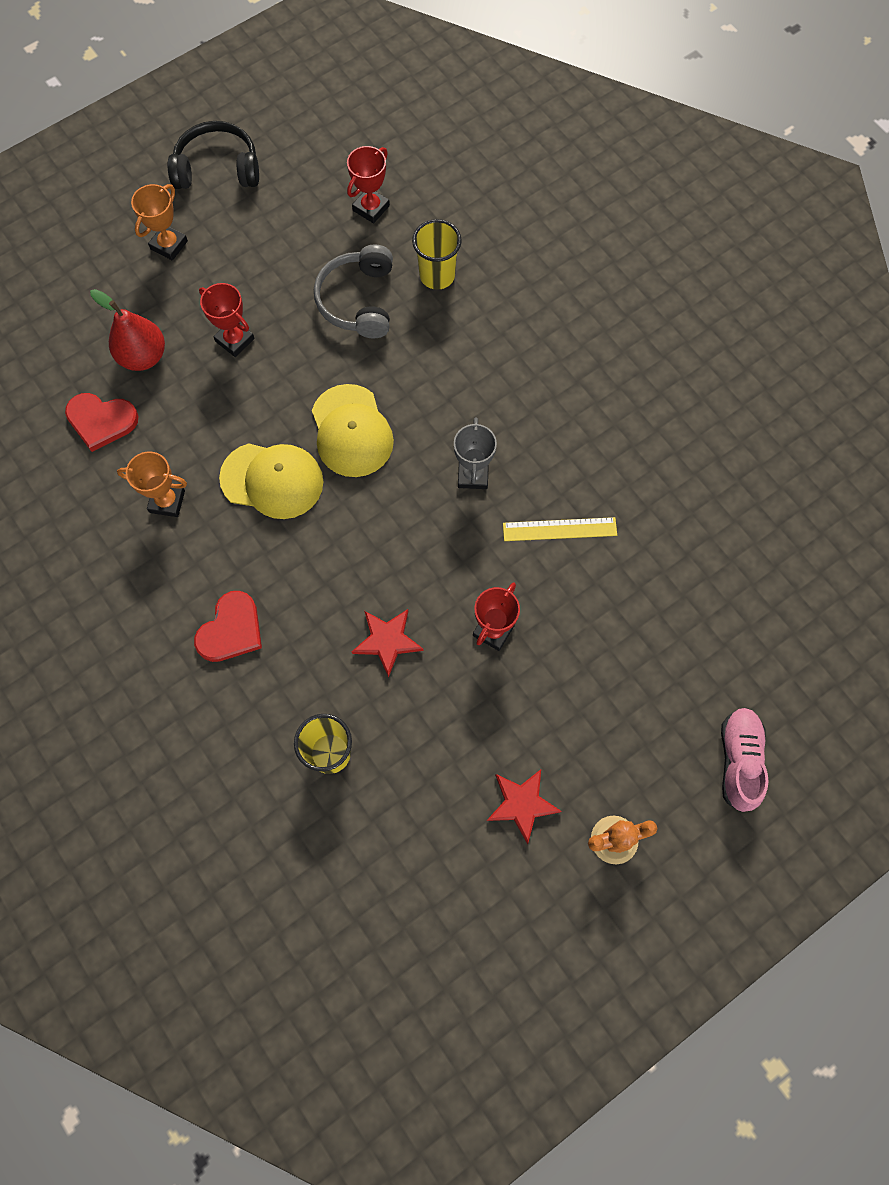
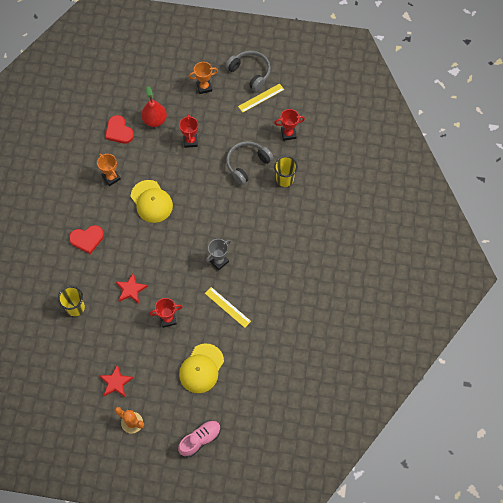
camera: 45 degrees right, 5 degrees down
black headphones [168,121,259,189] -> grey headphones [225,51,271,91]
yellow cap [312,384,394,477] -> yellow cap moved to [179,344,224,393]
none -> yellow ruler [238,83,284,113]

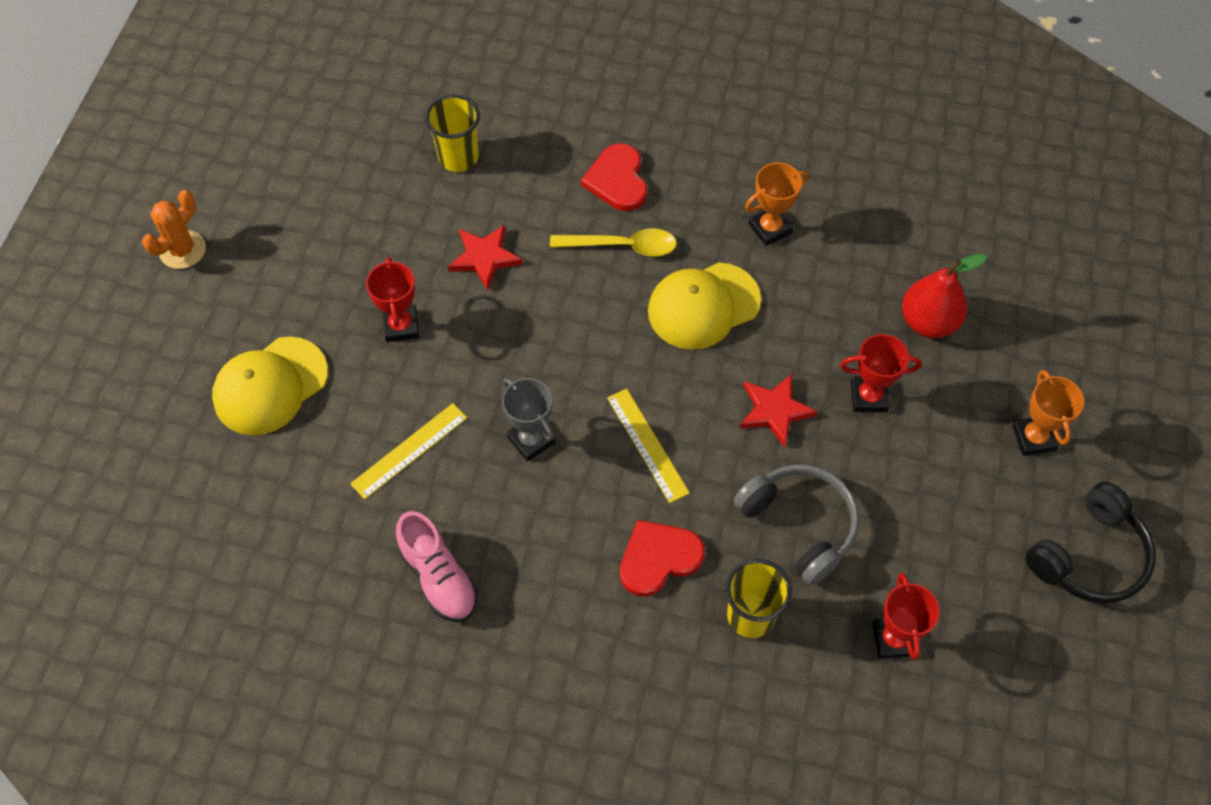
camera: 95 degrees right, 5 degrees down
red star [99,364,133,397] -> red star moved to [739,374,818,447]
red heart [105,115,134,144] -> red heart moved to [620,520,705,597]
pink shoe [178,420,221,457] -> pink shoe moved to [396,511,478,622]
yellow cap [179,344,224,393] -> yellow cap turned 75 degrees counterclockwise [212,337,328,435]
grey headphones [225,51,271,91] -> black headphones [1026,482,1156,604]
yellow ruler [238,83,284,113] -> yellow ruler moved to [607,389,690,503]
none -> yellow spoon [550,228,677,257]

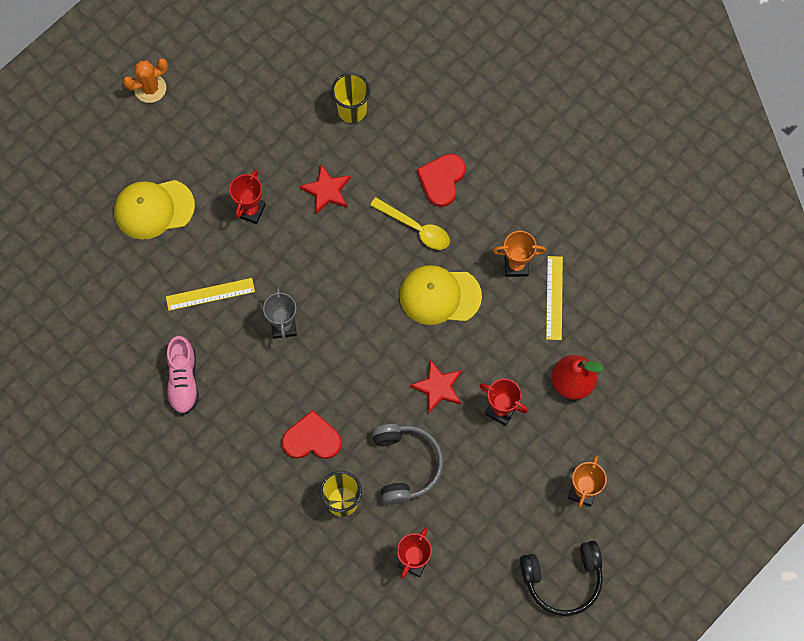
camera: 30 degrees right, 10 degrees up
yellow ruler [607,389,690,503] -> yellow ruler moved to [546,256,563,340]

